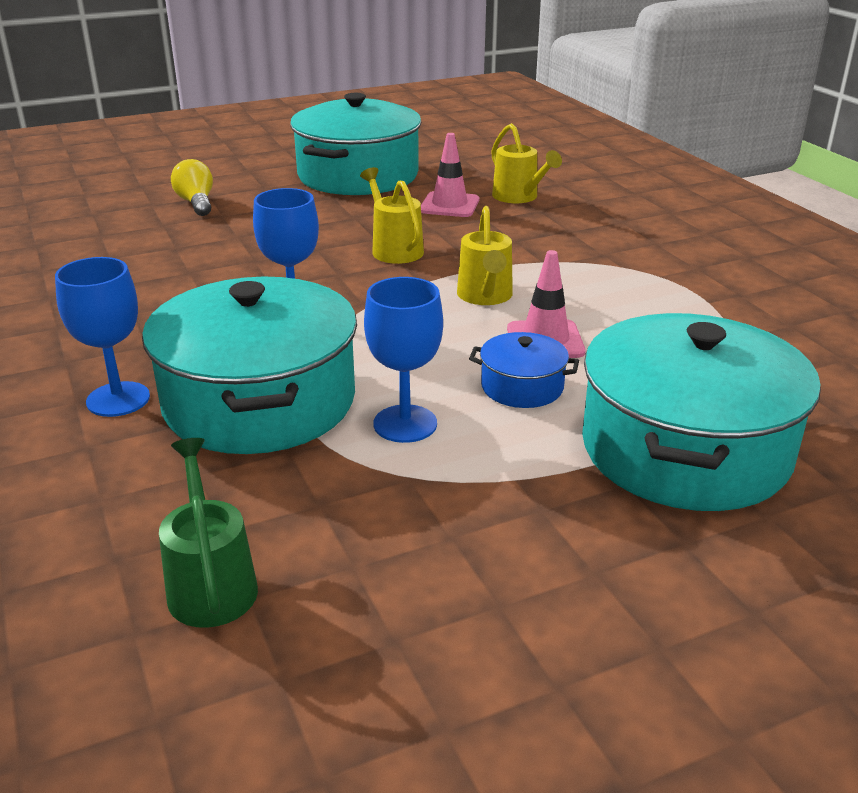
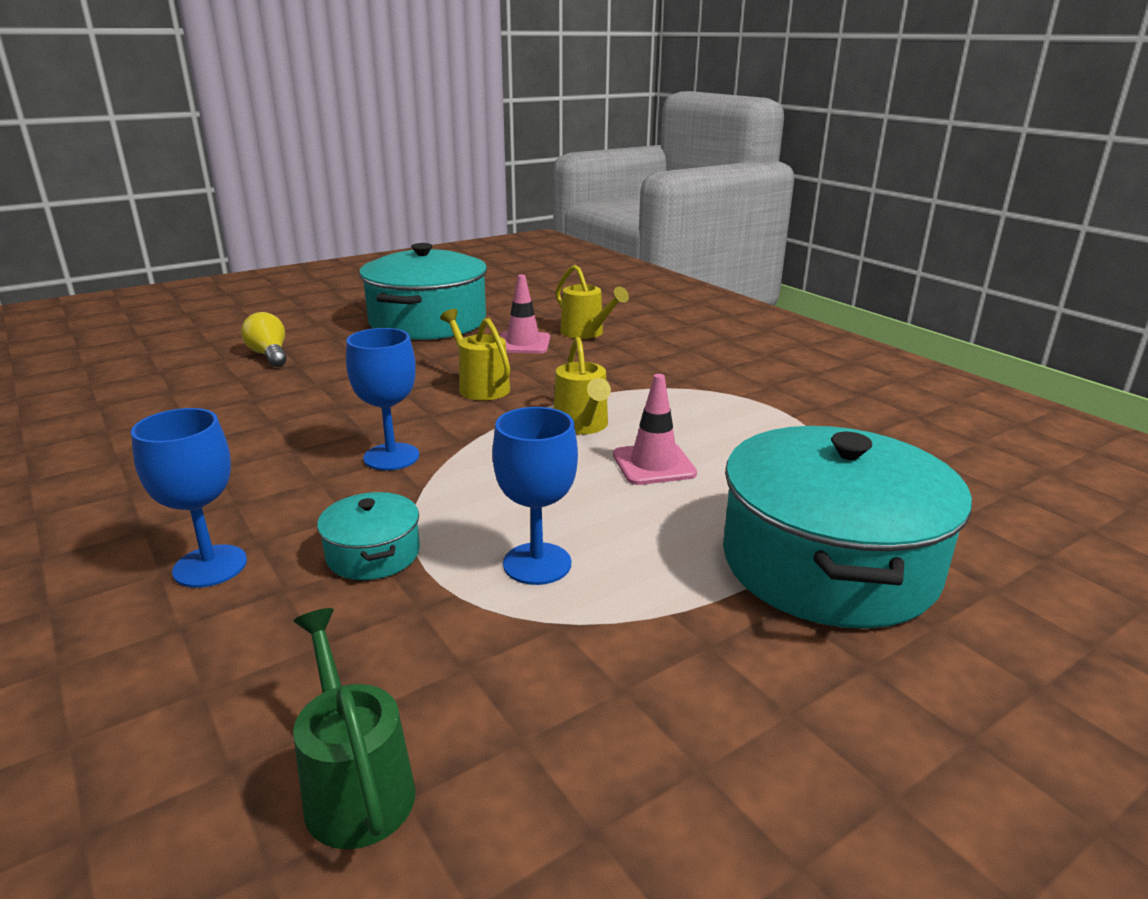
camera: 10 degrees left, 5 degrees down
turquoise pot [142,277,357,454] -> turquoise pot [317,492,420,580], size x0.44
blue pot [469,332,579,408] -> none

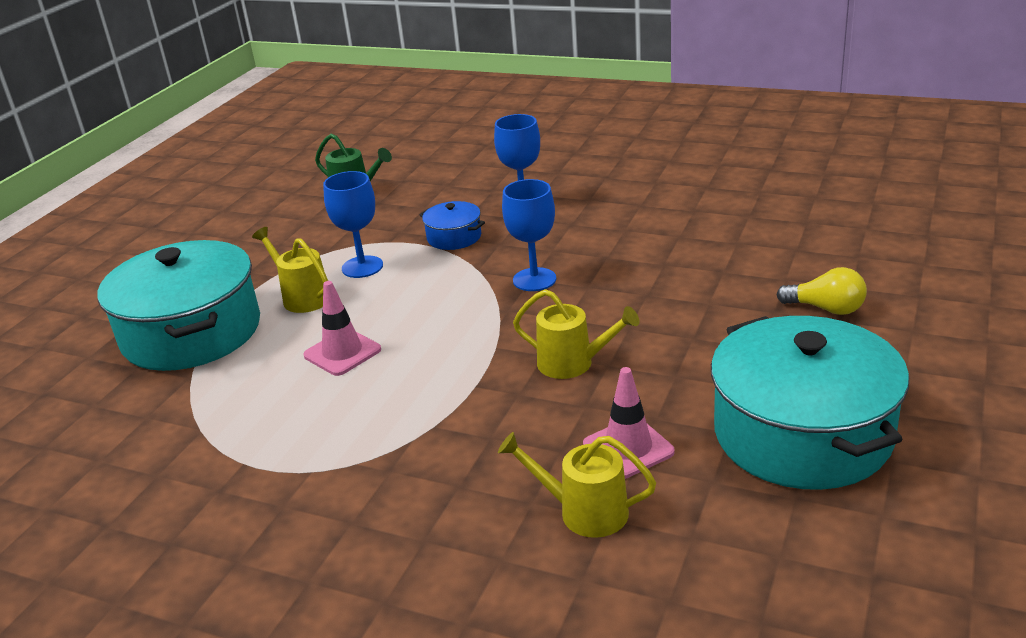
camera: 150 degrees right, 5 degrees up
turquoise pot [317,492,420,580] -> blue pot [420,201,485,250]
yellow watering can [553,337,611,435] -> yellow watering can moved to [252,227,328,313]

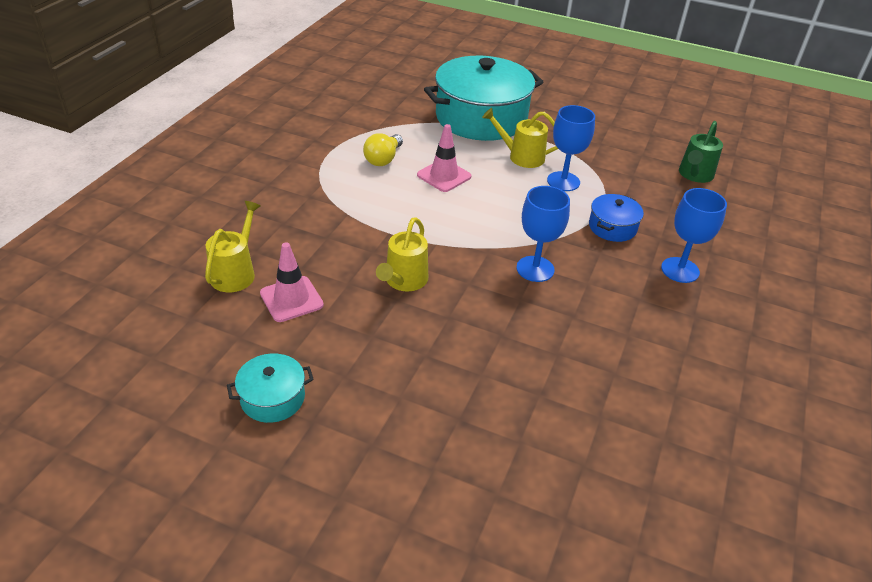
camera: 85 degrees right, 10 degrees up
yellow watering can [252,227,328,313] -> yellow watering can turned 120 degrees counterclockwise [482,108,558,168]
turquoise pot [711,316,909,490] -> turquoise pot [227,354,314,423], size x0.44
yellow light bulb [777,267,867,315] -> yellow light bulb moved to [363,133,403,166]

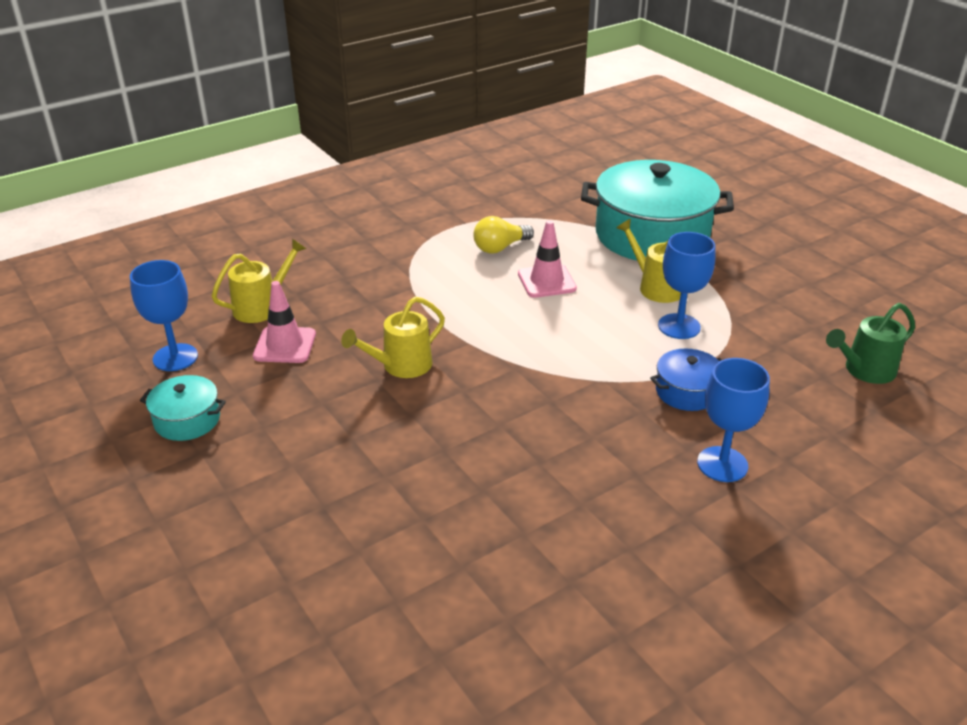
camera: 35 degrees right, 5 degrees down
blue goblet [516,186,570,282] -> blue goblet moved to [130,260,198,371]

